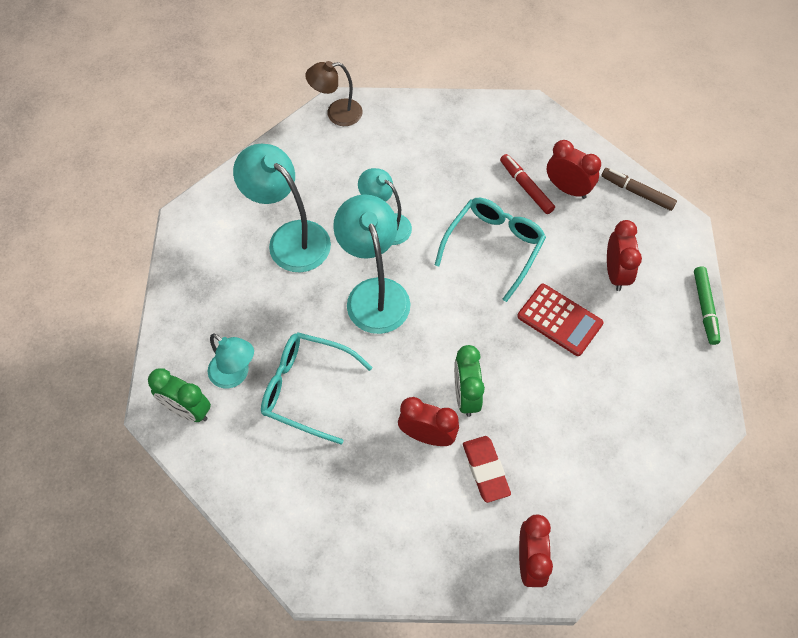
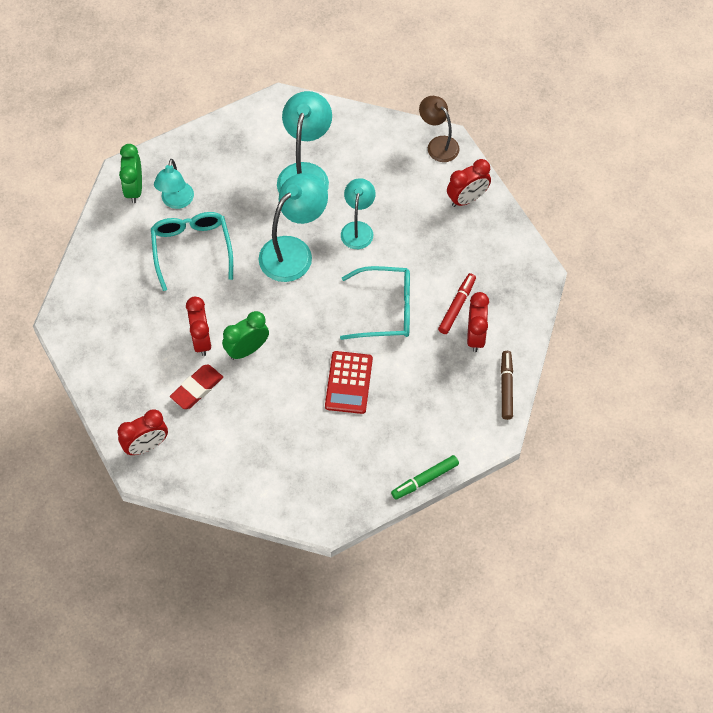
camera: 60 degrees right, 0 degrees up
red clock [607,220,642,291] -> red clock moved to [447,159,491,207]

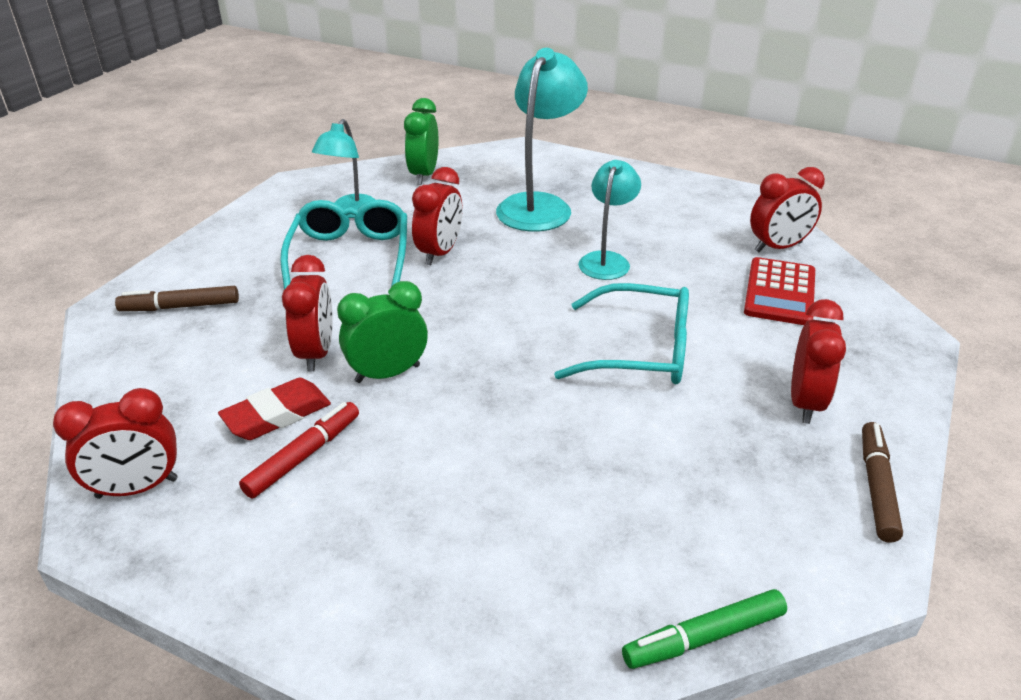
camera: 10 degrees right, 25 degrees down
green clock [119,144,142,203] -> green clock moved to [404,98,438,185]
turquoise lamp [259,173,328,282] -> none
red calculator [325,351,373,414] -> red calculator moved to [744,257,815,325]
brown lamp [419,96,460,162] -> none
red marker [438,273,476,334] -> red marker moved to [239,402,359,498]
none -> brown marker [115,286,239,311]
none -> red clock [412,167,463,265]

